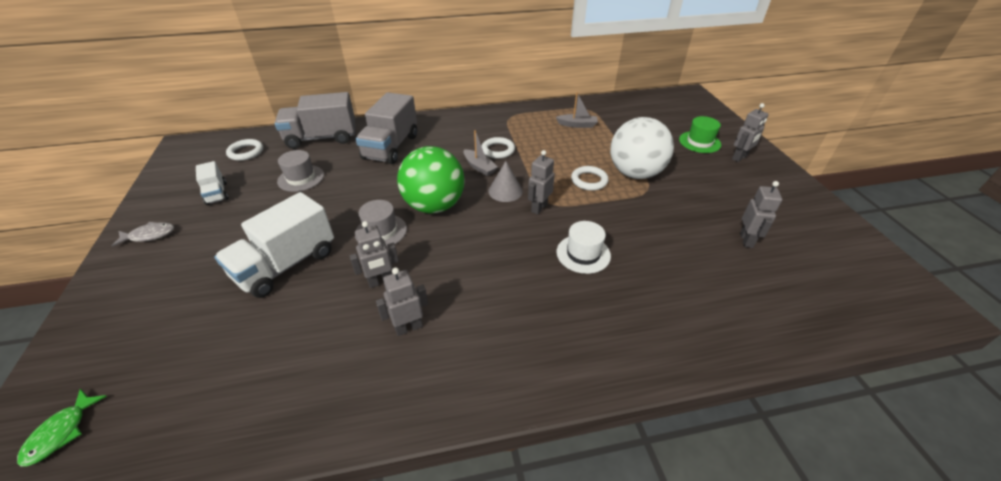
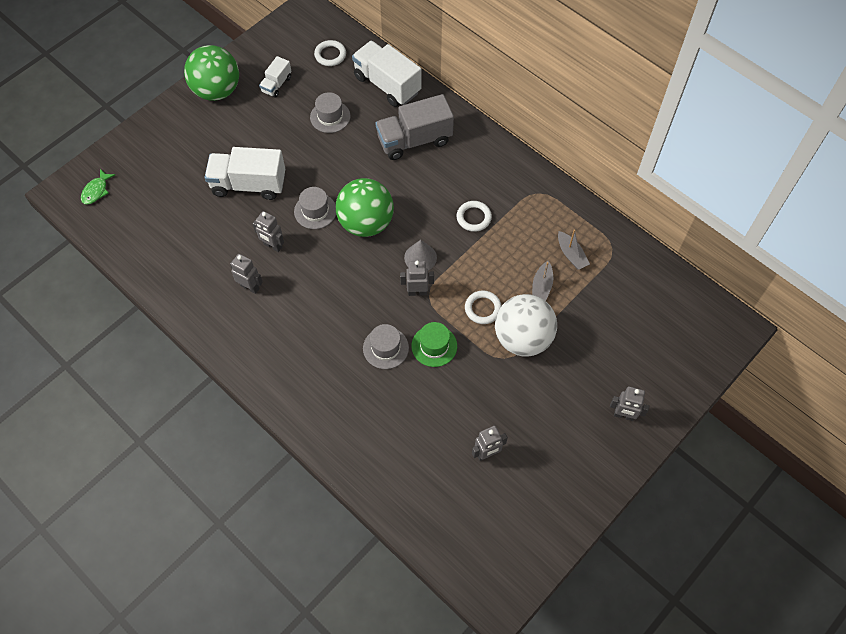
camera: 55 degrees right, 20 degrees up
green fish [17,389,107,467] -> green fish turned 45 degrees counterclockwise [81,169,115,205]
grey fish [111,222,174,247] -> green ball [184,45,239,101]
grey truck [275,92,355,149] -> white truck [352,41,421,107]
grey boat [463,130,498,176] -> grey boat moved to [532,261,553,301]
white hat [557,221,611,274] -> grey hat [363,324,409,369]
green hat [679,116,721,153] -> green hat moved to [411,322,457,367]

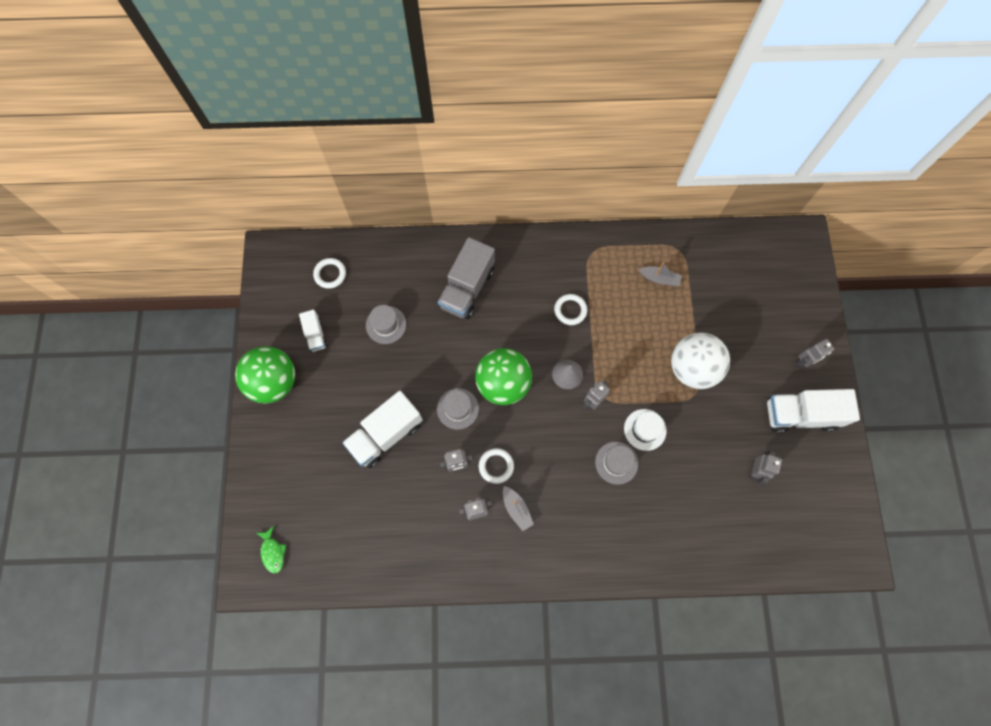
camera: 45 degrees left, 10 degrees up
white truck [352,41,421,107] -> white truck moved to [767,389,860,433]
green hat [411,322,457,367] -> white hat [624,409,667,451]
white ring [465,290,502,324] -> white ring moved to [479,448,514,484]
grey boat [532,261,553,301] -> grey boat moved to [503,486,534,531]

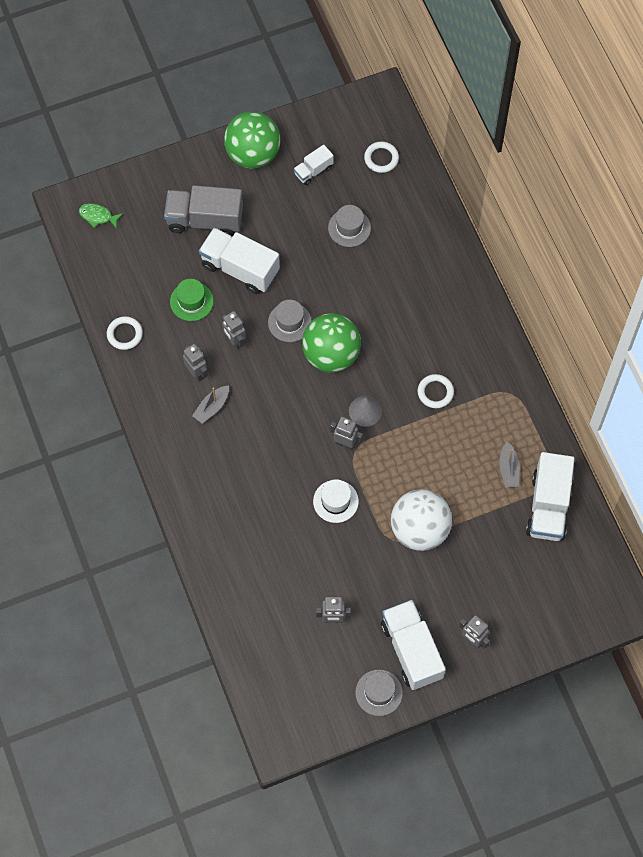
camera: 70 degrees right, 5 degrees down
green fish [256,526,286,573] -> green fish turned 60 degrees clockwise [79,203,123,229]
grey truck [438,237,495,319] -> grey truck moved to [164,185,243,236]
white ring [479,448,514,484] -> white ring moved to [107,316,143,350]
grey hat [595,442,638,485] -> grey hat moved to [355,670,403,716]
none -> green hat [170,279,214,321]
none -> white truck [526,452,575,541]

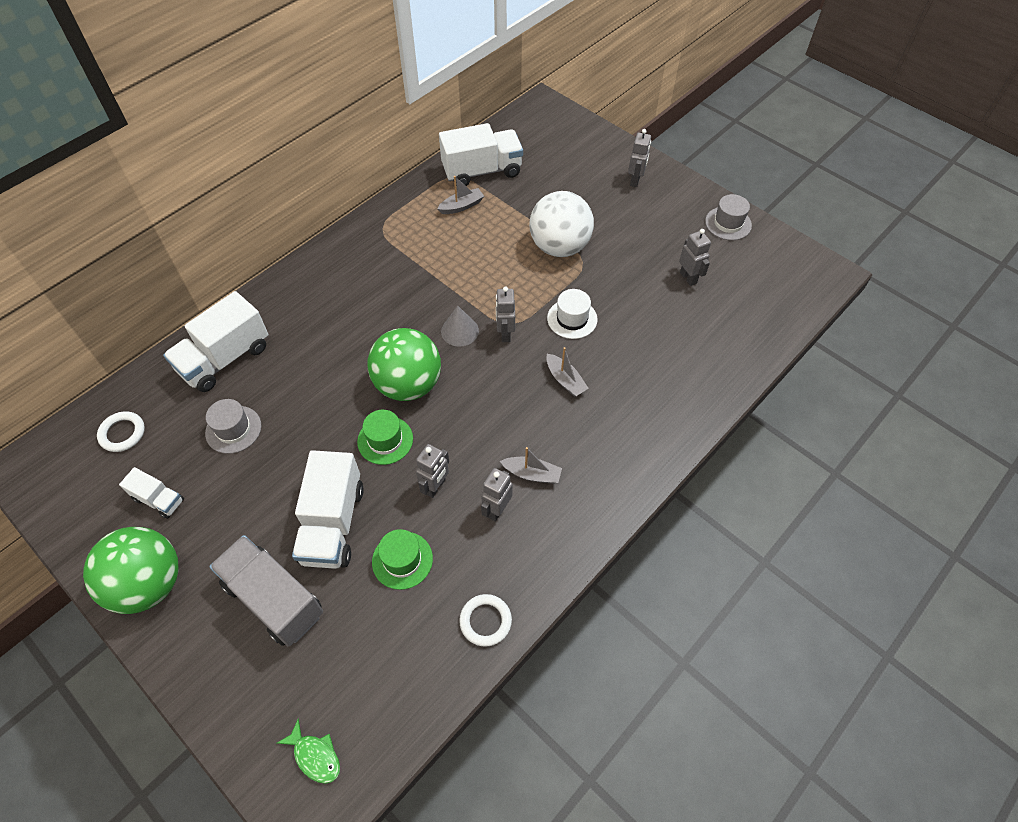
camera: 115 degrees left, 10 degrees down
green fish [79,203,123,229] -> green fish turned 45 degrees counterclockwise [277,719,340,784]
grey truck [164,185,243,236] -> grey truck turned 150 degrees clockwise [209,535,323,647]
grey hat [268,300,312,342] -> green hat [357,410,413,465]
white truck [381,600,446,690] -> white truck moved to [163,291,268,392]
white ring [418,374,454,408] -> none
none -> grey boat [546,347,589,397]

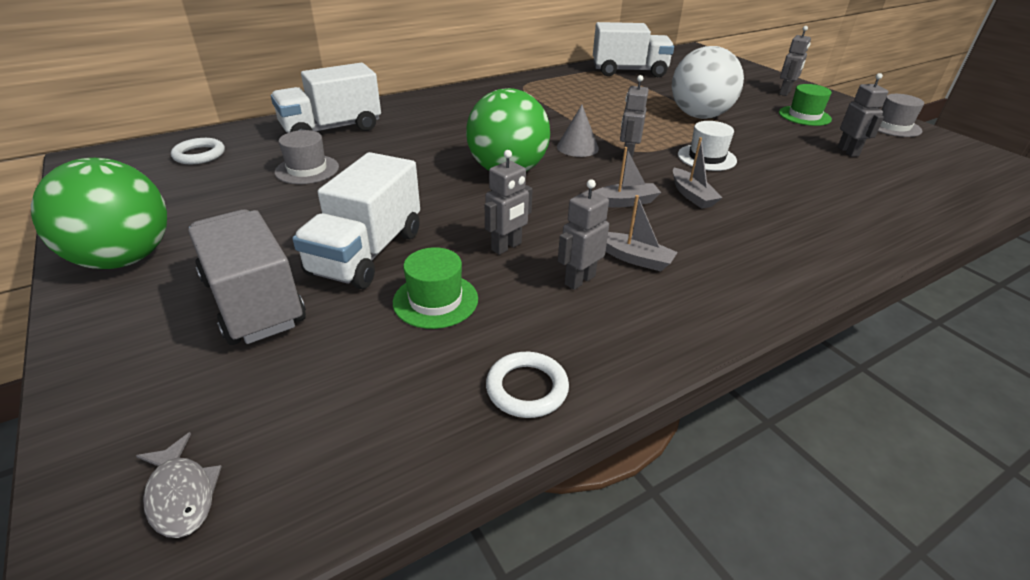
camera: 15 degrees right, 20 degrees down
white truck [119,467,184,519] -> none
green fish [277,719,340,784] -> grey fish [136,432,222,538]
green hat [357,410,413,465] -> green hat moved to [779,84,832,126]
grey boat [437,176,484,214] -> grey boat moved to [594,147,661,207]

